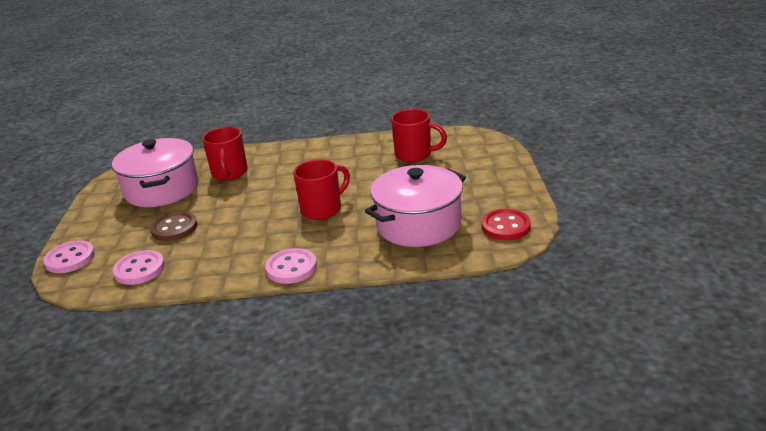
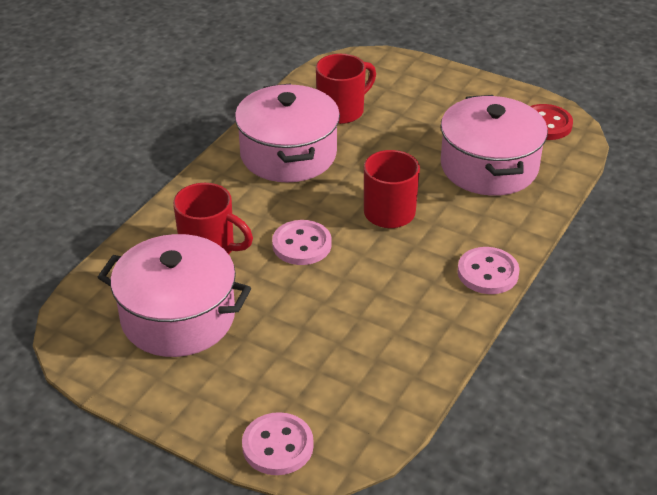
camera: 60 degrees left, 10 degrees up
pink button [113,250,165,285] -> pink button moved to [272,220,332,265]
brown button [150,211,198,241] -> none
none -> pink pot [235,83,340,183]

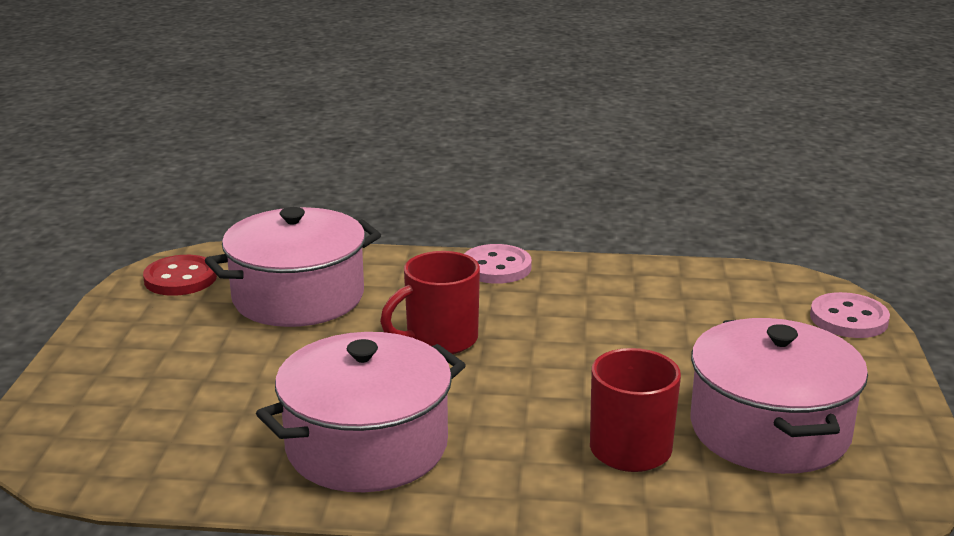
camera: 115 degrees left, 15 degrees down
pink button [272,220,332,265] -> none
red mug [316,54,376,124] -> none

